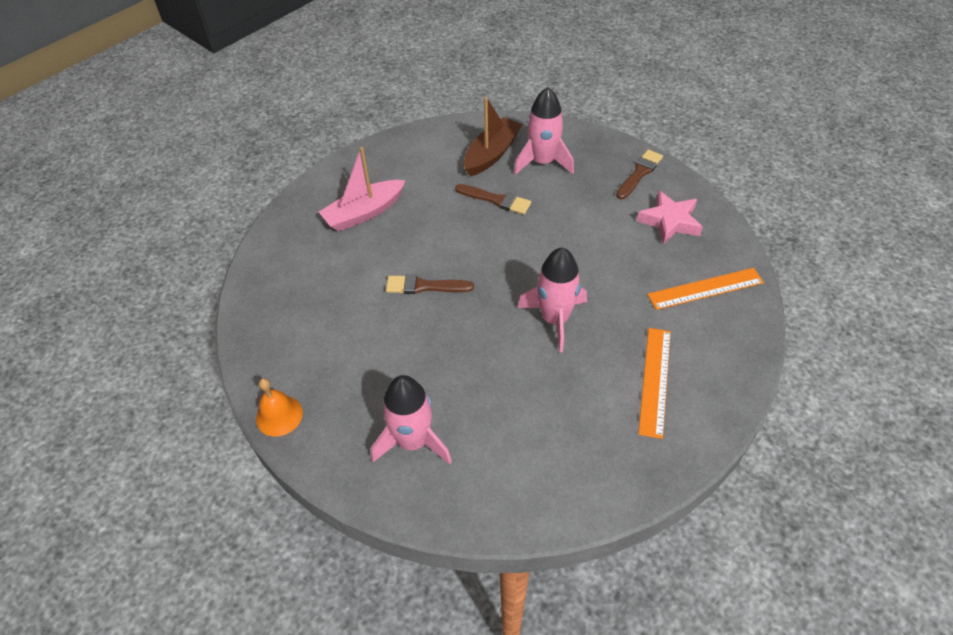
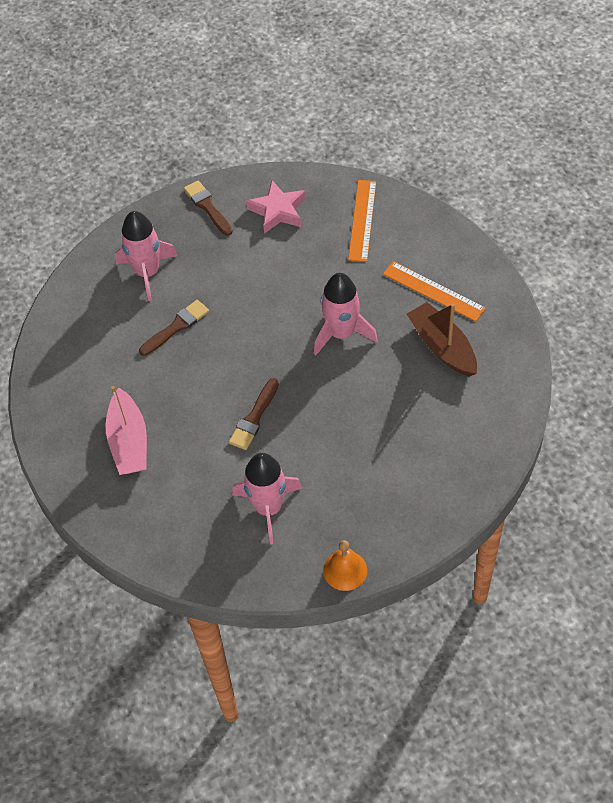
camera: 65 degrees left, 5 degrees up
pink rocket [371,375,452,464] -> pink rocket moved to [232,453,302,544]
brown boat [464,97,523,177] -> brown boat moved to [407,302,477,377]

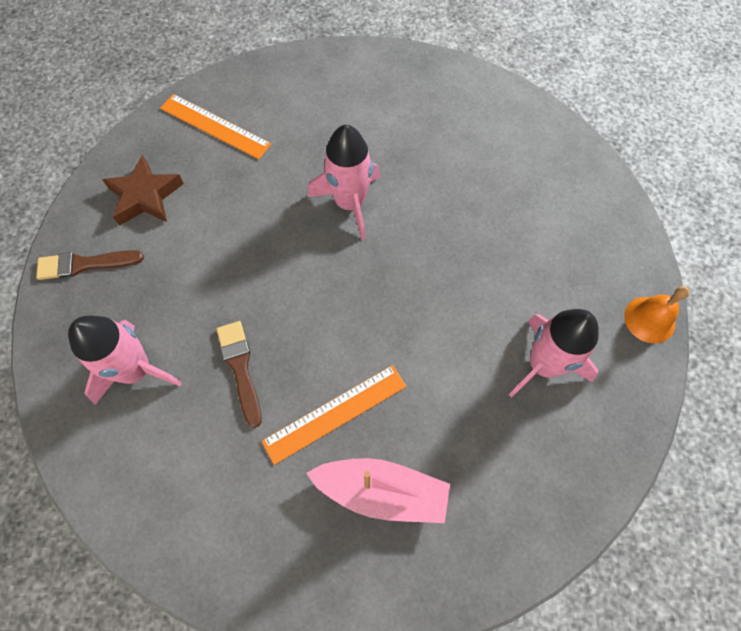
camera: 70 degrees left, 10 degrees up
brown brush [229,378,279,450] -> none
pink star [246,180,306,234] -> brown star [102,155,184,226]
orange ruler [383,261,486,322] -> orange ruler moved to [262,365,407,465]
brown boat [407,302,477,377] -> none

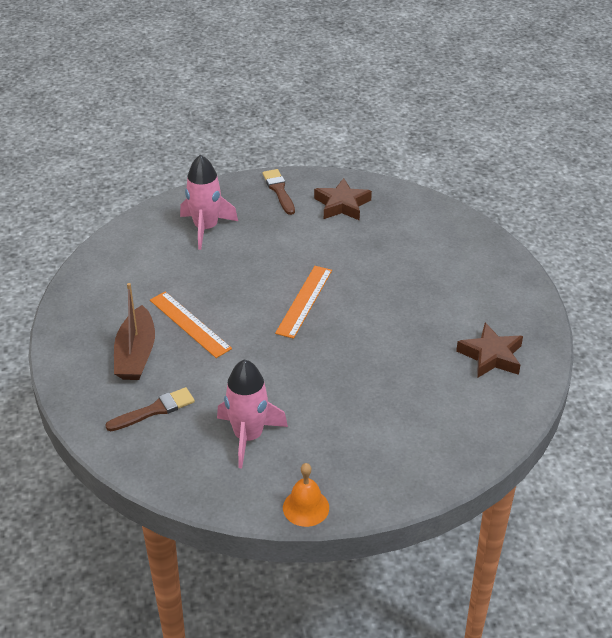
camera: 80 degrees right, 25 degrees down
orange ruler [160,94,271,159] -> orange ruler moved to [275,266,332,339]
brown brush [216,321,262,428] -> brown brush moved to [105,387,195,431]
pink boat [306,458,450,523] -> brown boat [114,283,155,380]
pink rocket [308,125,380,240] -> none
none -> brown star [456,323,523,378]

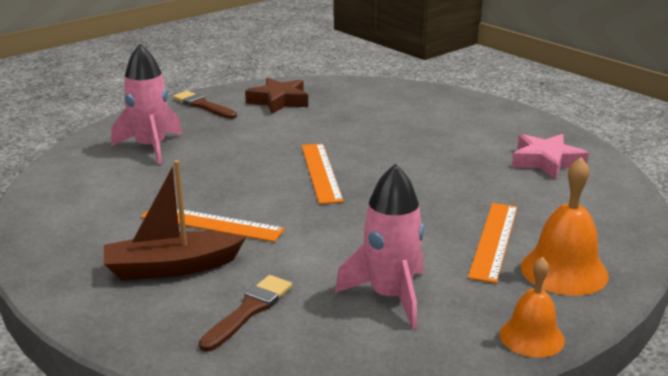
camera: 30 degrees left, 15 degrees down
brown boat [114,283,155,380] -> brown boat turned 105 degrees clockwise [104,160,246,280]
brown star [456,323,523,378] -> pink star [512,134,589,179]
none -> orange ruler [468,203,517,283]
none -> orange bell [521,157,609,296]

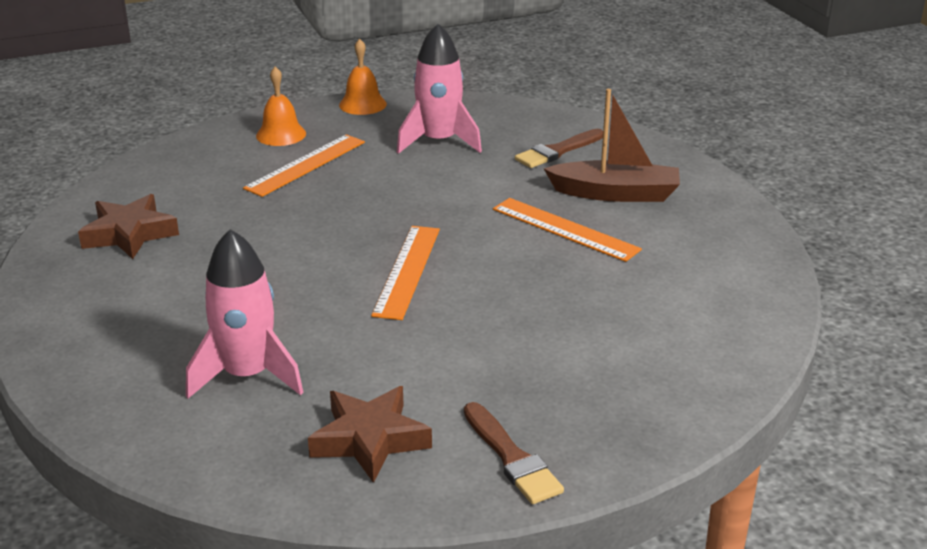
camera: 160 degrees left, 5 degrees up
pink rocket [111,44,182,165] -> pink rocket moved to [186,229,303,398]
pink star [512,134,589,179] -> brown star [78,194,179,259]
orange bell [521,157,609,296] -> orange bell [256,66,306,146], size x0.66

